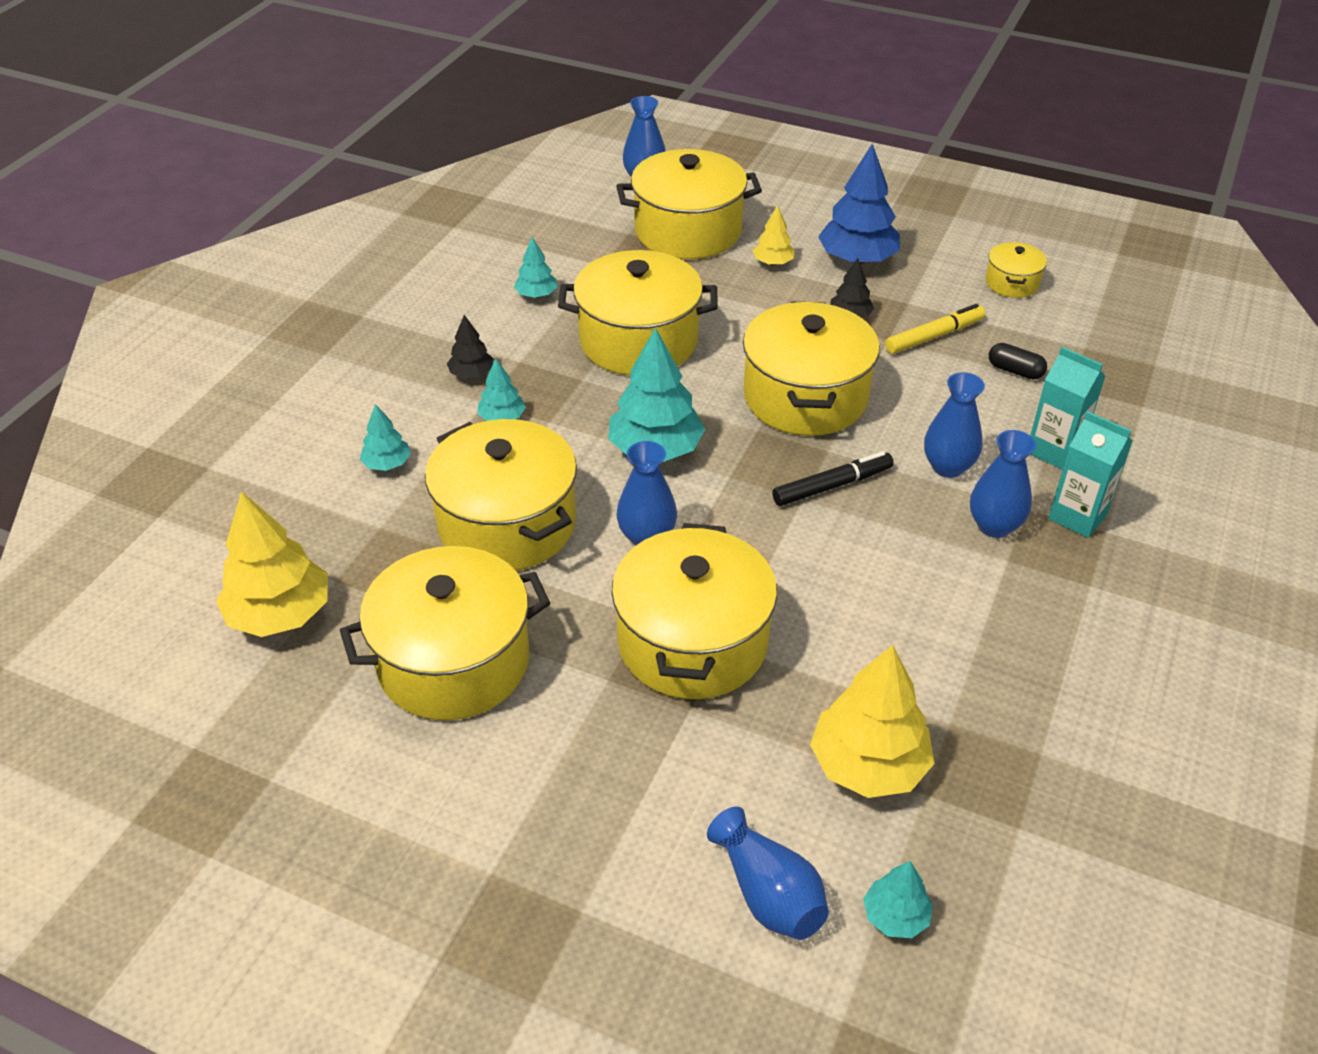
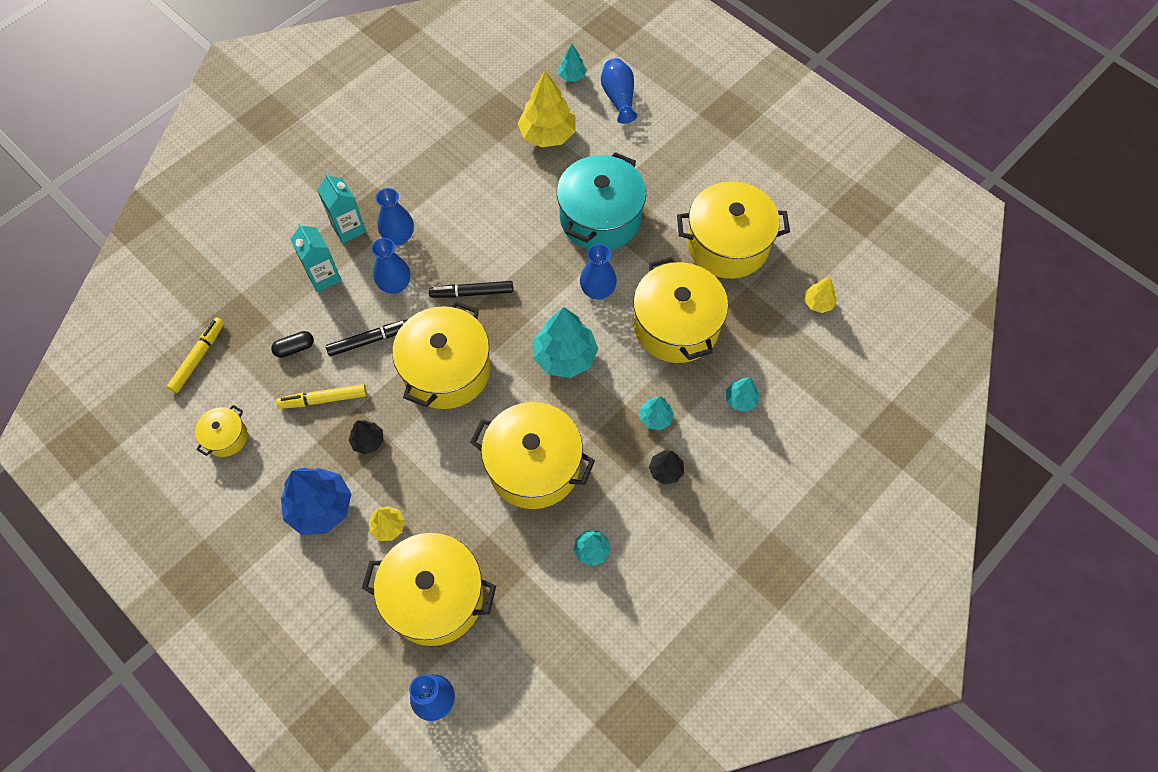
camera: 160 degrees left, 20 degrees up
yellow tree [216,491,328,637] -> yellow tree [804,277,837,313], size x0.52
yellow pot [612,523,777,699] -> turquoise pot [557,152,646,250]
black capsule [989,343,1047,380] -> black capsule turned 75 degrees counterclockwise [271,331,314,358]
none -> yellow marker [167,318,224,393]
none -> black marker [326,320,407,356]

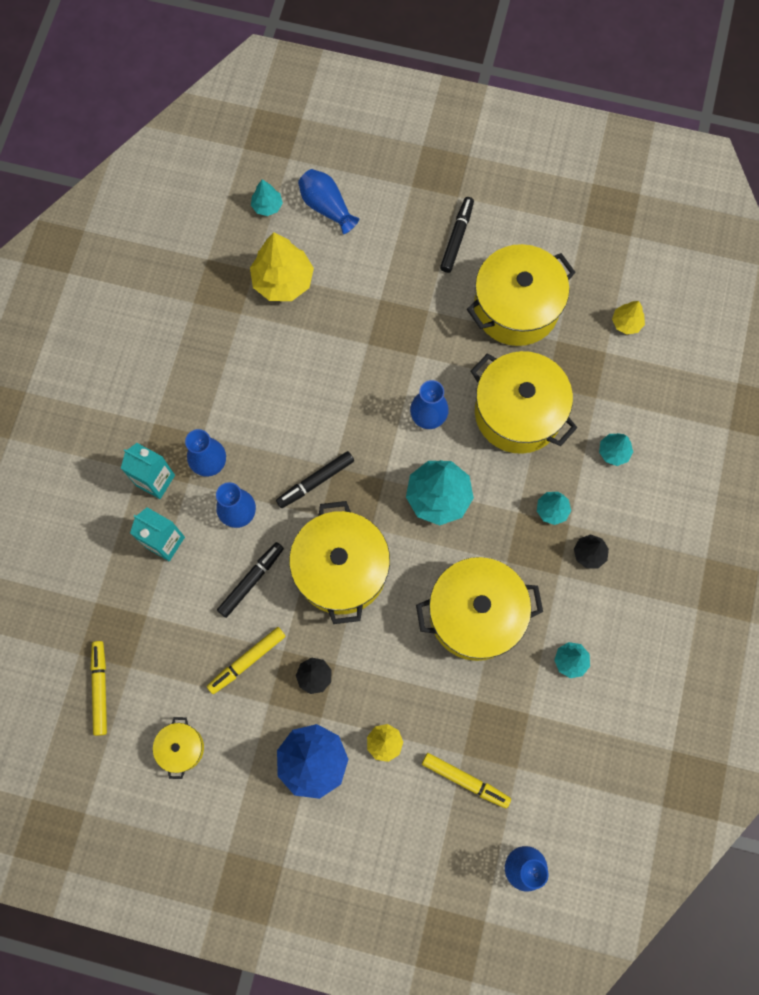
camera: 30 degrees left, 10 degrees up
black capsule [271,331,314,358] -> none
yellow pot [362,533,496,646] -> yellow marker [422,753,511,808]
turquoise pot [557,152,646,250] -> none
none -> black marker [440,197,474,273]

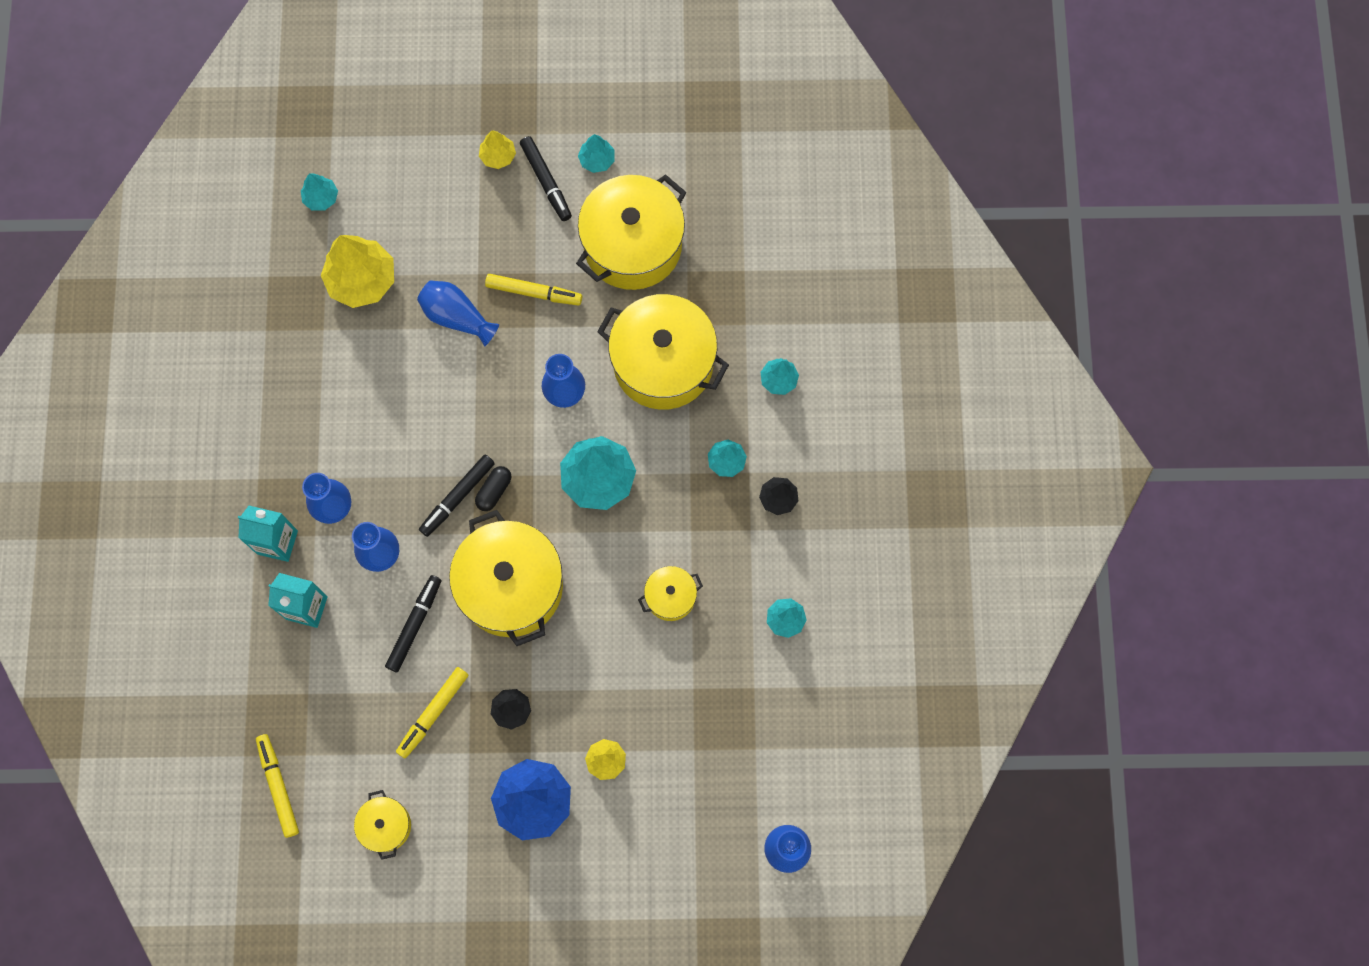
camera: 15 degrees left, 0 degrees up
blue vase [298,169,359,234] -> blue vase moved to [417,280,499,346]
yellow pot [416,557,543,661] -> yellow pot [638,566,703,621], size x0.48
yellow marker [422,753,511,808] -> yellow marker moved to [485,274,582,306]
black marker [440,197,474,273] -> black marker turned 150 degrees clockwise [520,136,572,221]
yellow tree [612,301,645,335] -> yellow tree moved to [479,130,516,169]
none -> black capsule [475,466,511,511]
none -> turquoise tree [578,134,615,173]

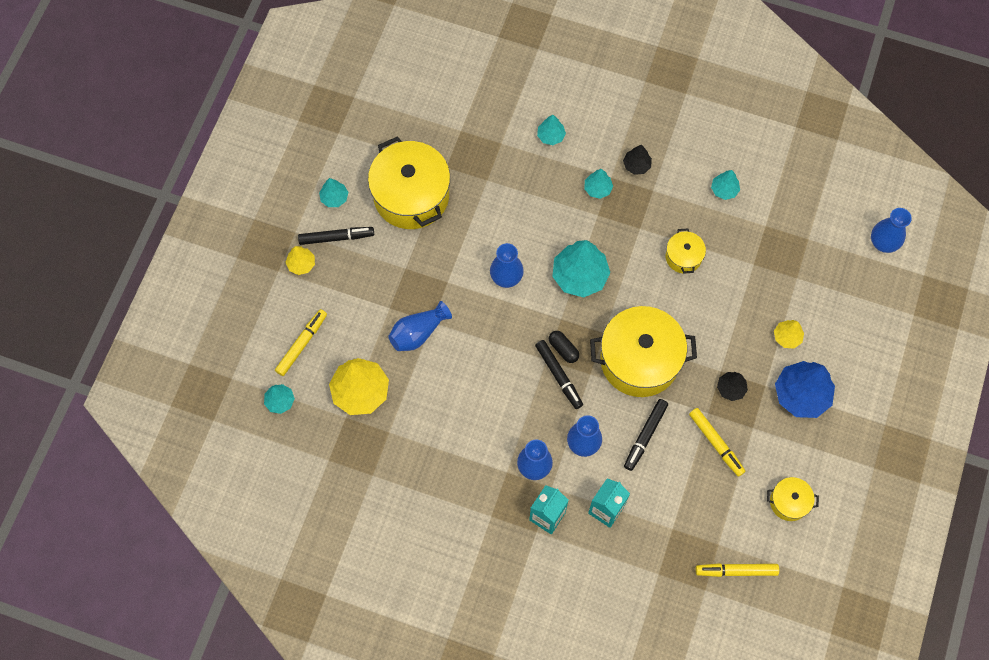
camera: 70 degrees left, 5 degrees down
black marker [385,575,441,672] -> black marker turned 105 degrees counterclockwise [624,399,668,471]
yellow marker [485,274,582,306] -> yellow marker moved to [275,309,327,376]
yellow pot [597,294,729,410] -> none

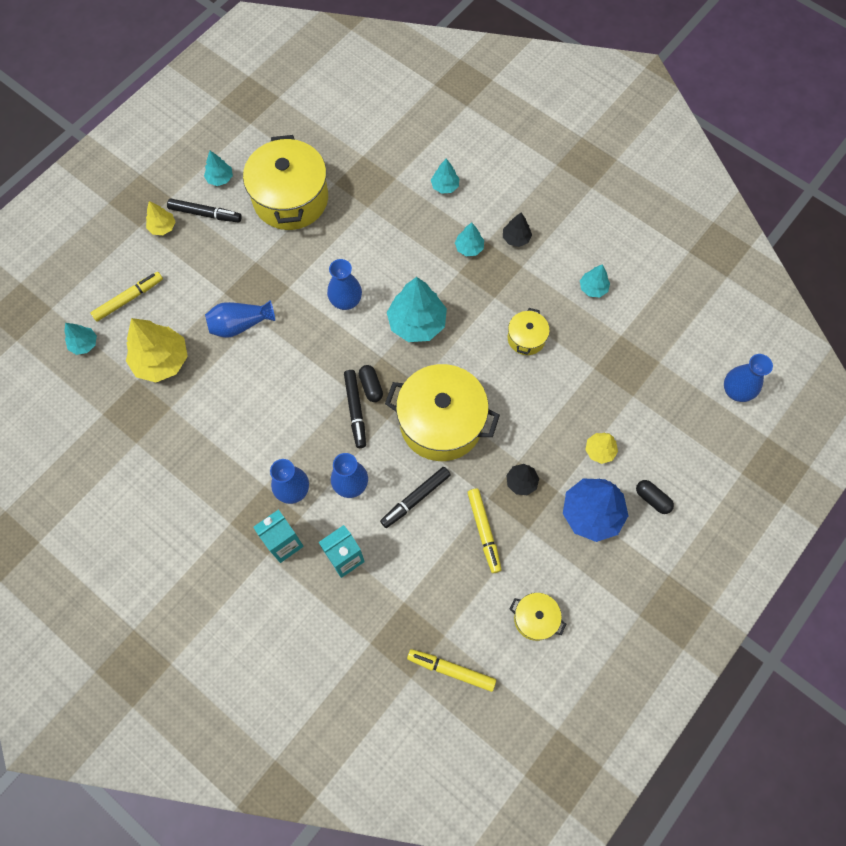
camera: 20 degrees right, 0 degrees up
none -> black capsule [636,480,674,514]

